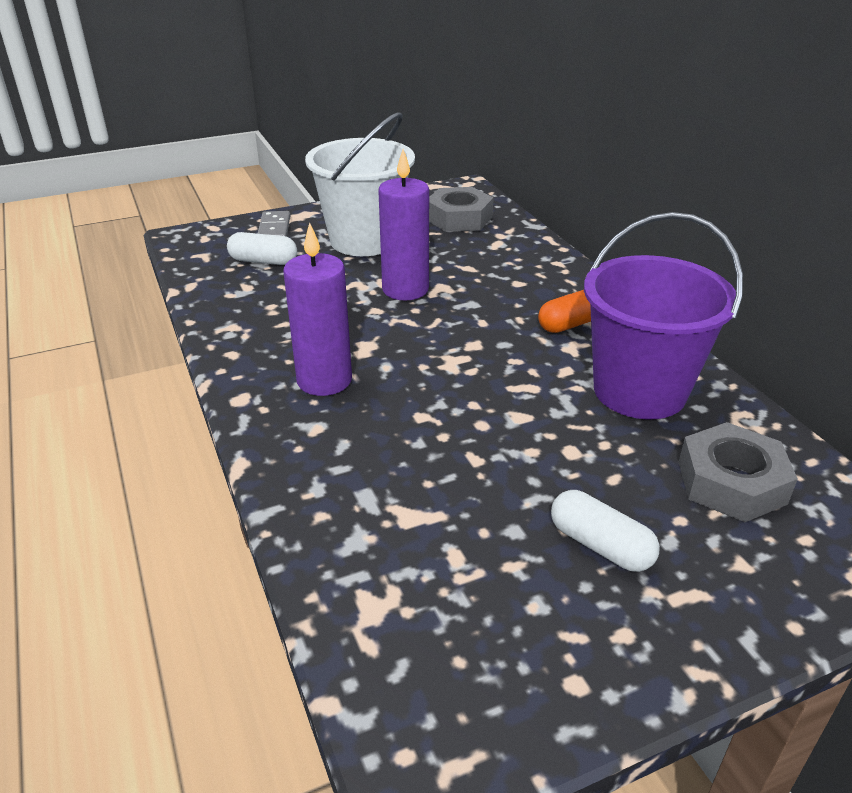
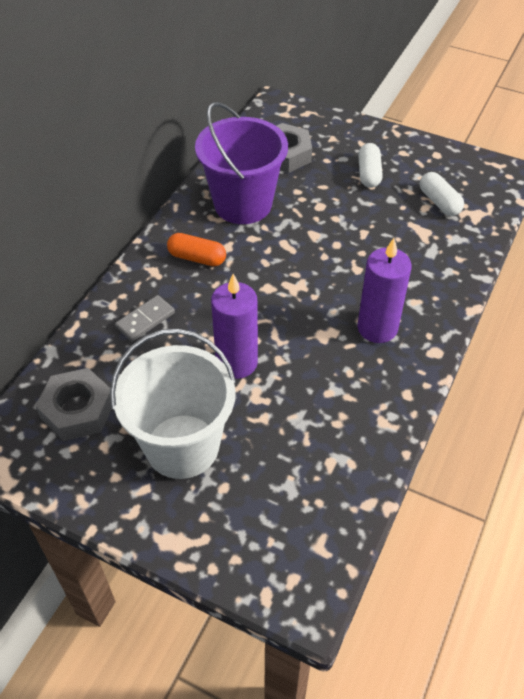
camera: 130 degrees left, 15 degrees up
white capsule [227,232,297,265] -> white capsule moved to [420,172,464,216]
grey domino [257,211,290,237] -> grey domino moved to [115,295,175,342]

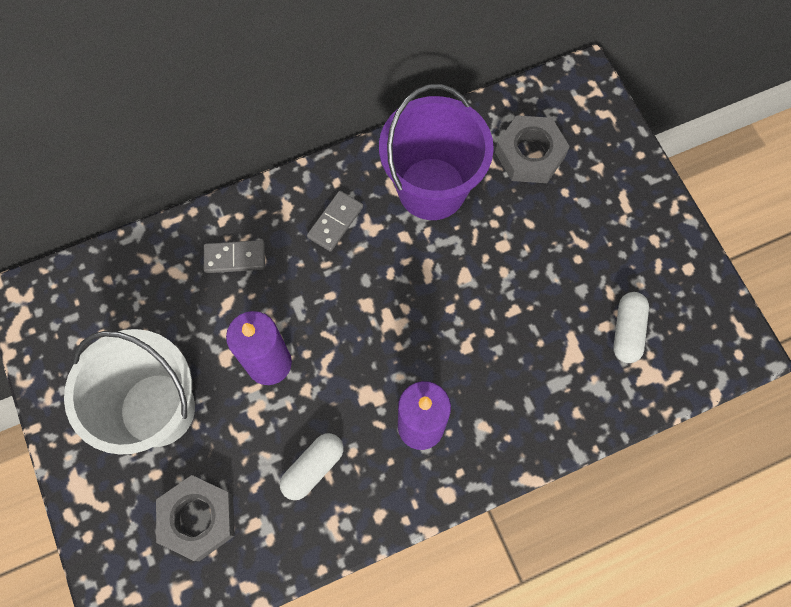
camera: 40 degrees right, 20 degrees up
grey nut [36,368,112,441] -> grey nut moved to [156,475,235,561]
orange capsule [167,233,226,266] -> grey domino [307,191,363,252]
white capsule [358,143,383,188] -> white capsule moved to [280,433,344,500]

